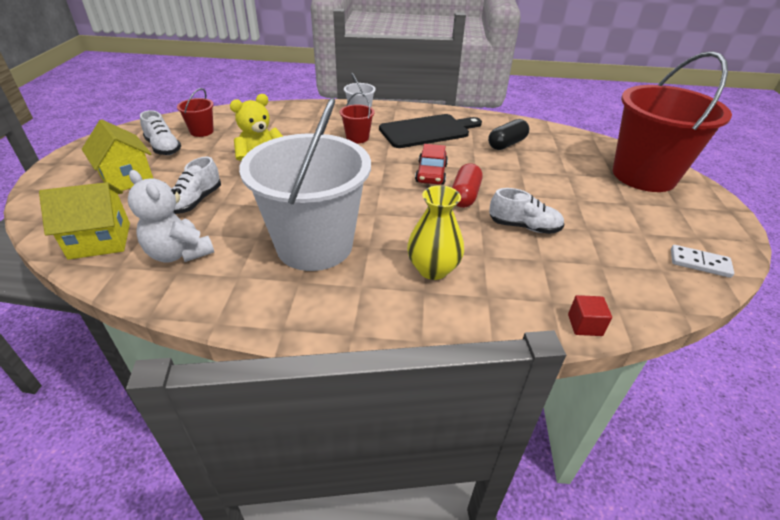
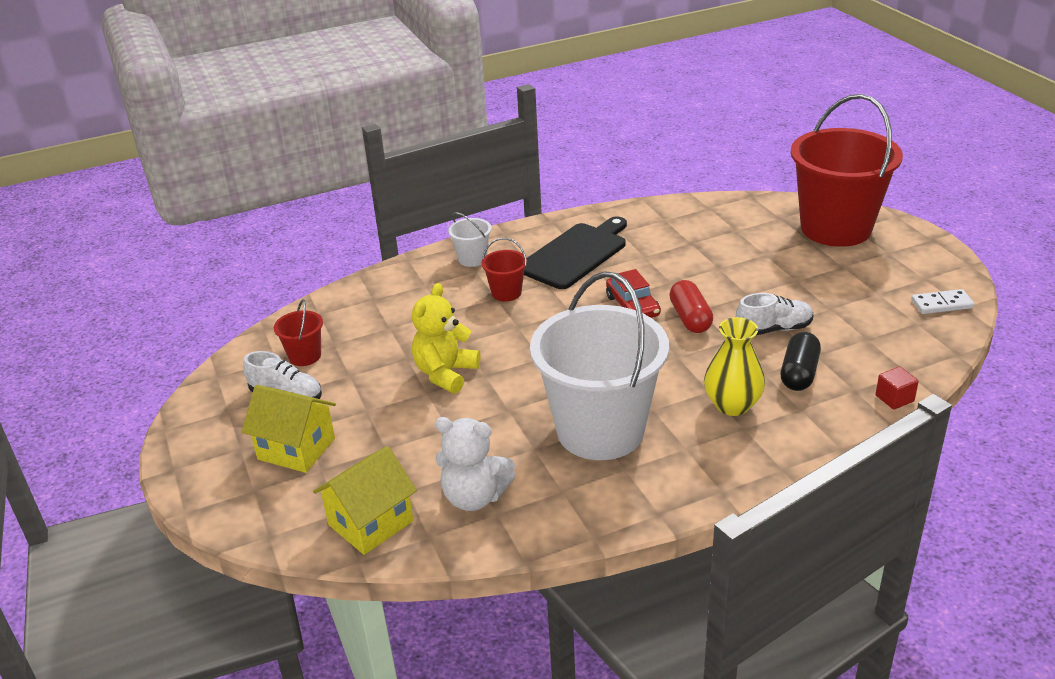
camera: 25 degrees left, 5 degrees down
white shoe [172,157,221,214] -> none
black capsule [488,119,529,150] -> black capsule moved to [781,332,821,391]

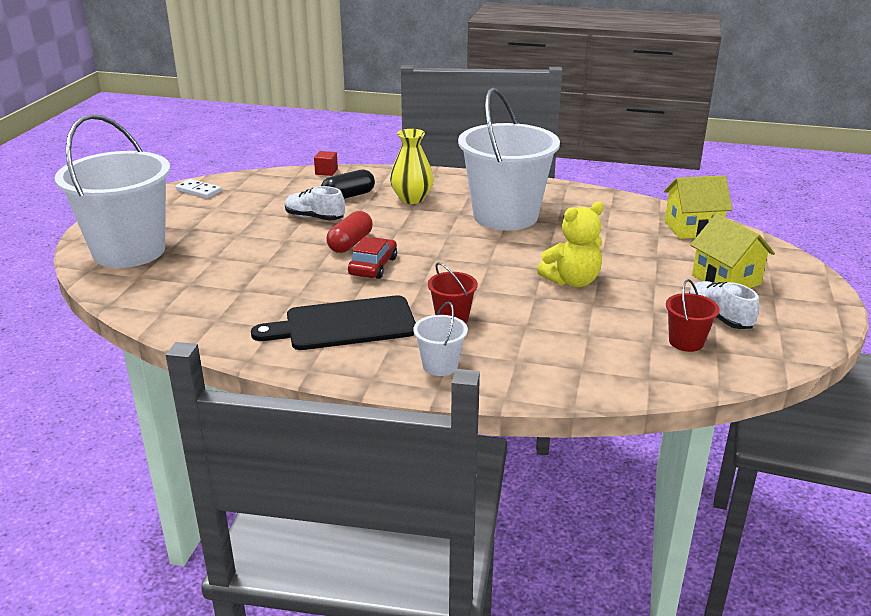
camera: 145 degrees left, 5 degrees down
white teddy bear [435,417,515,511] -> none
red bucket [791,94,903,247] -> white bucket [55,114,170,268]

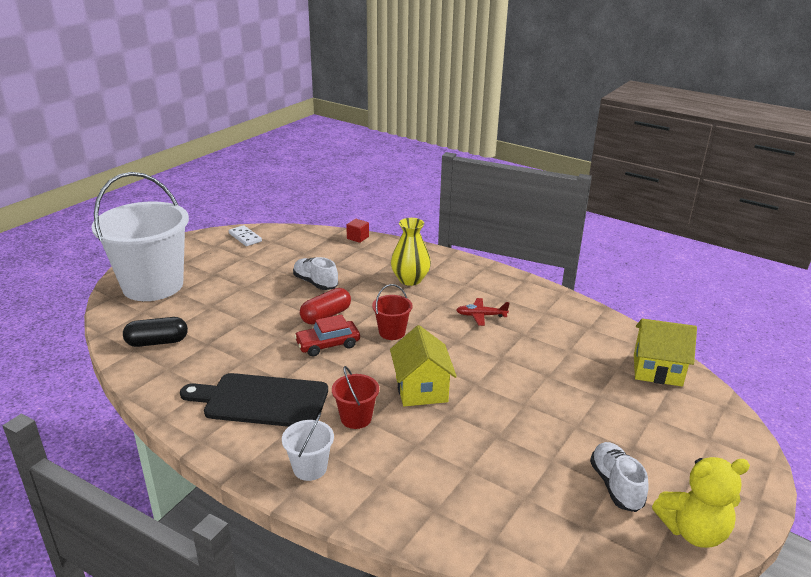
camera: 20 degrees right, 0 degrees up
black capsule [321,169,375,199] -> black capsule moved to [123,317,188,347]
red car [348,237,397,279] -> red car turned 150 degrees counterclockwise [294,314,360,356]
white bucket [458,88,560,230] -> red plane [456,298,510,326]
yellow teddy bear [537,201,604,287] -> yellow teddy bear moved to [652,457,750,548]
red bucket [666,279,720,352] -> red bucket moved to [372,284,412,340]
yellow house [690,214,775,288] -> yellow house moved to [390,325,457,406]

